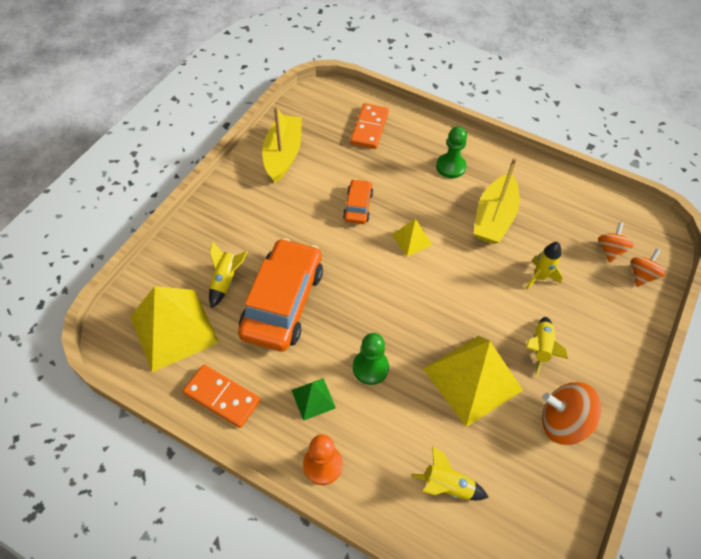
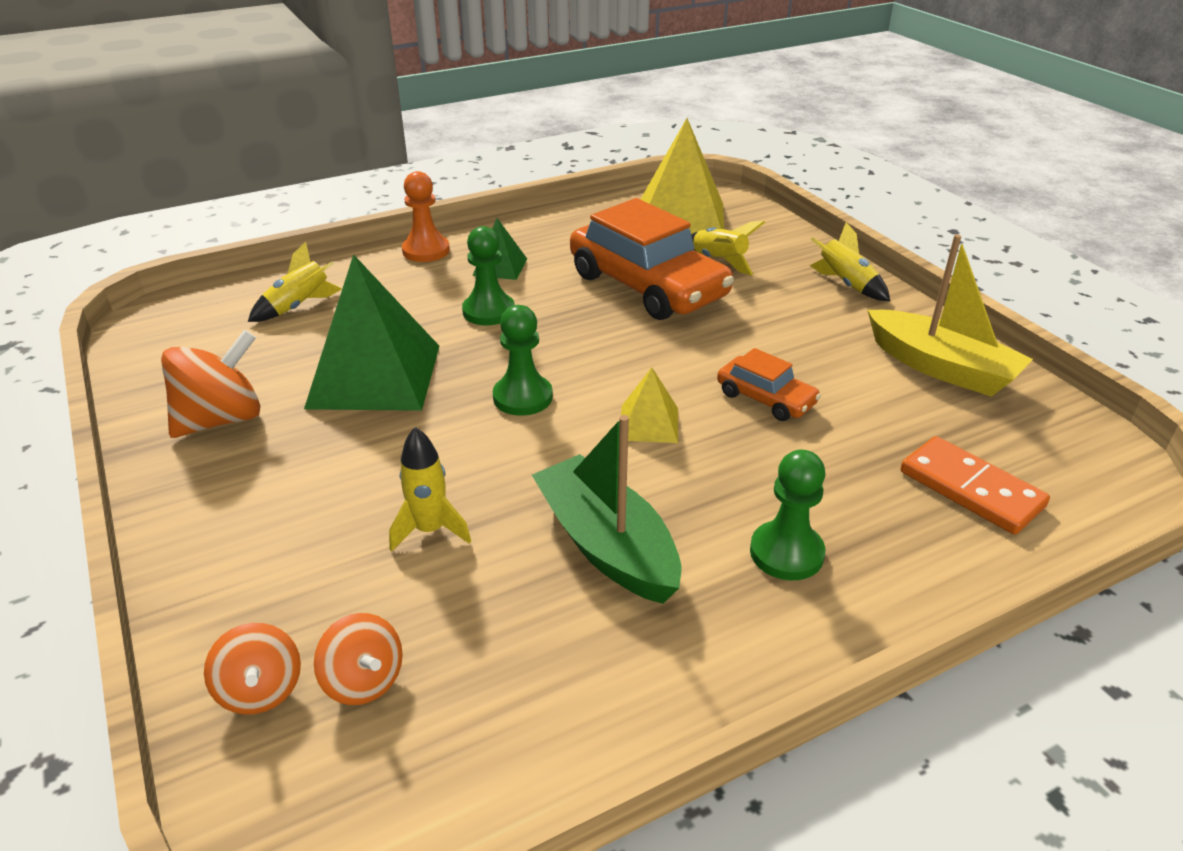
camera: 125 degrees right, 20 degrees down
orange domino [183,364,260,428] -> none
yellow pyramid [423,336,523,427] -> green pyramid [304,254,439,411]
yellow boat [474,158,520,244] -> green boat [532,415,681,604]
yellow rocket [526,317,568,377] -> yellow rocket moved to [810,222,890,301]
none -> green pawn [493,305,553,416]

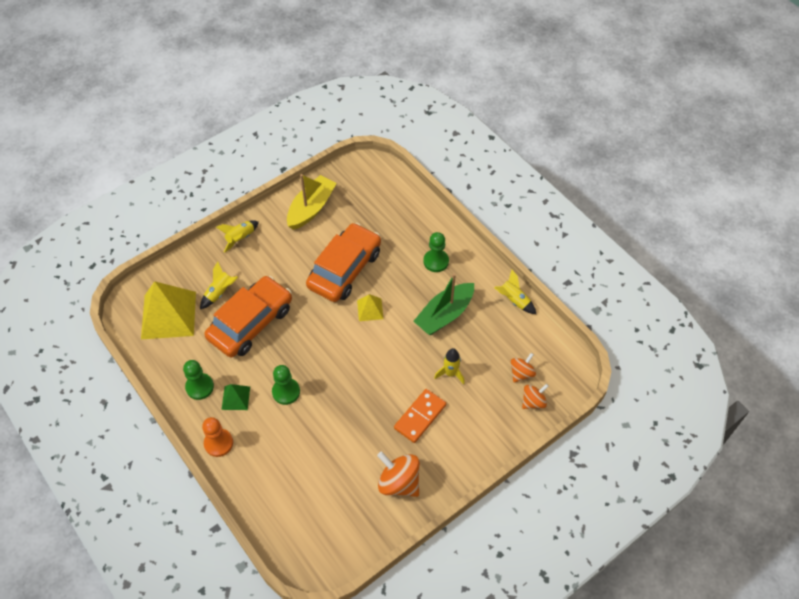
camera: 100 degrees left, 20 degrees up
yellow rocket [248,242,342,322] -> yellow rocket moved to [494,270,536,314]
green pyramid [304,254,439,411] -> none
green pawn [493,305,553,416] -> green pawn moved to [183,360,214,400]
orange car [717,348,821,421] -> orange car [306,223,381,302], size x2.07
orange domino [900,436,1050,535] -> orange domino moved to [394,389,446,443]

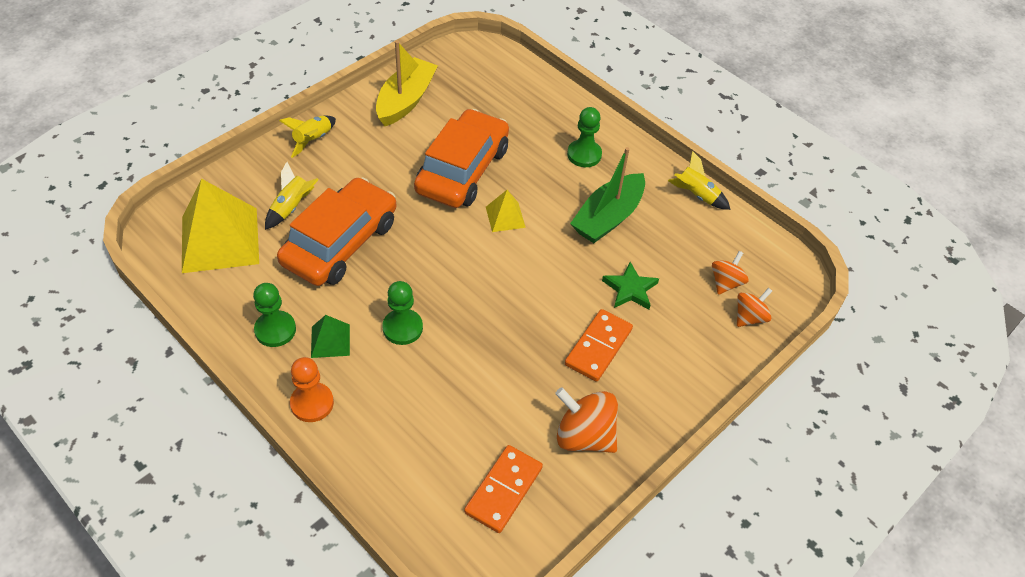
camera: 10 degrees left, 5 degrees down
yellow rocket [434,348,465,384] -> green star [602,262,659,309]
none -> orange domino [464,445,543,533]

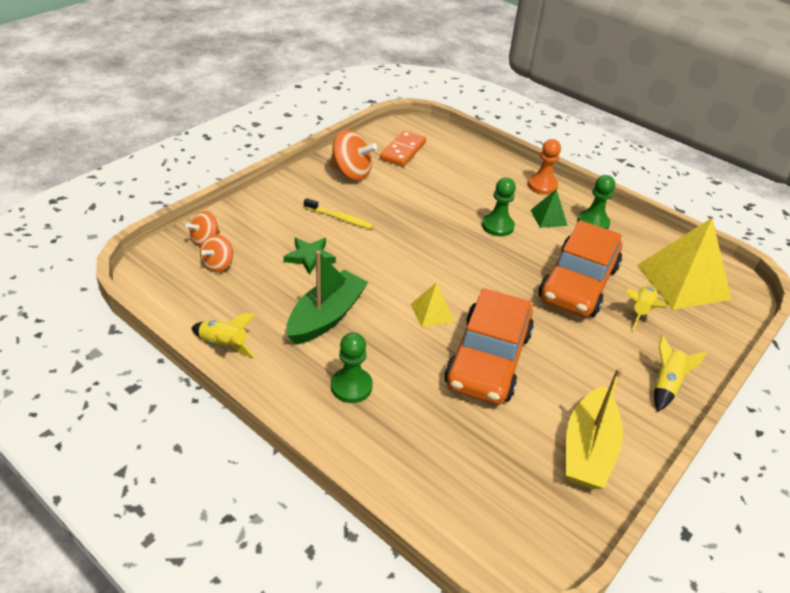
camera: 175 degrees right, 10 degrees down
orange domino [565,309,633,382] -> yellow toothbrush [304,198,374,229]

